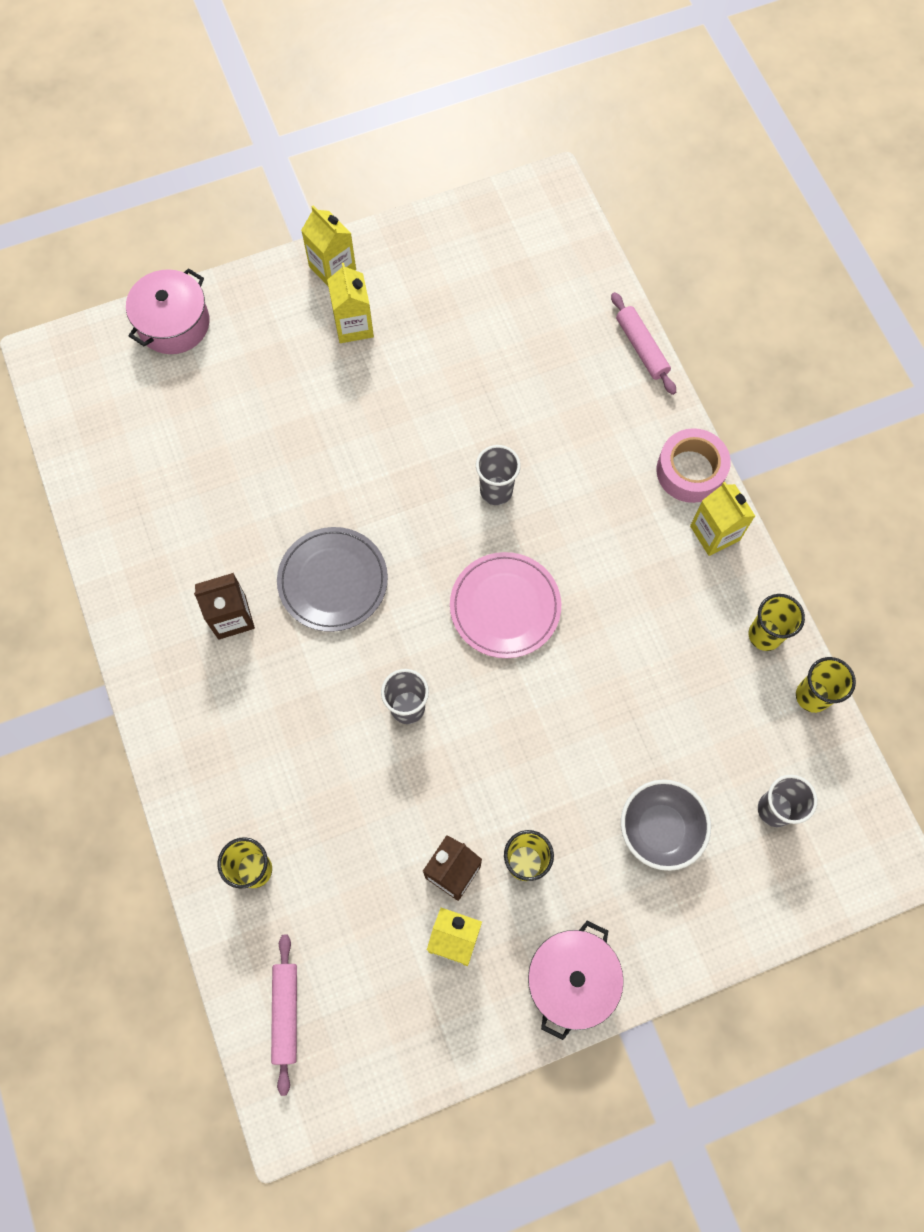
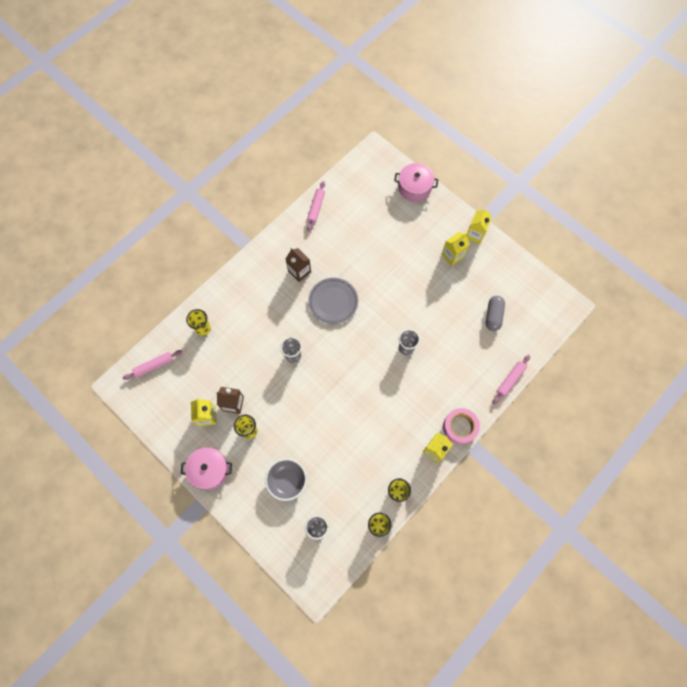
camera: 65 degrees right, 0 degrees up
pink plate [450,552,561,658] -> none
none -> pink rolling pin [307,181,325,232]
none -> grey capsule [486,296,505,331]

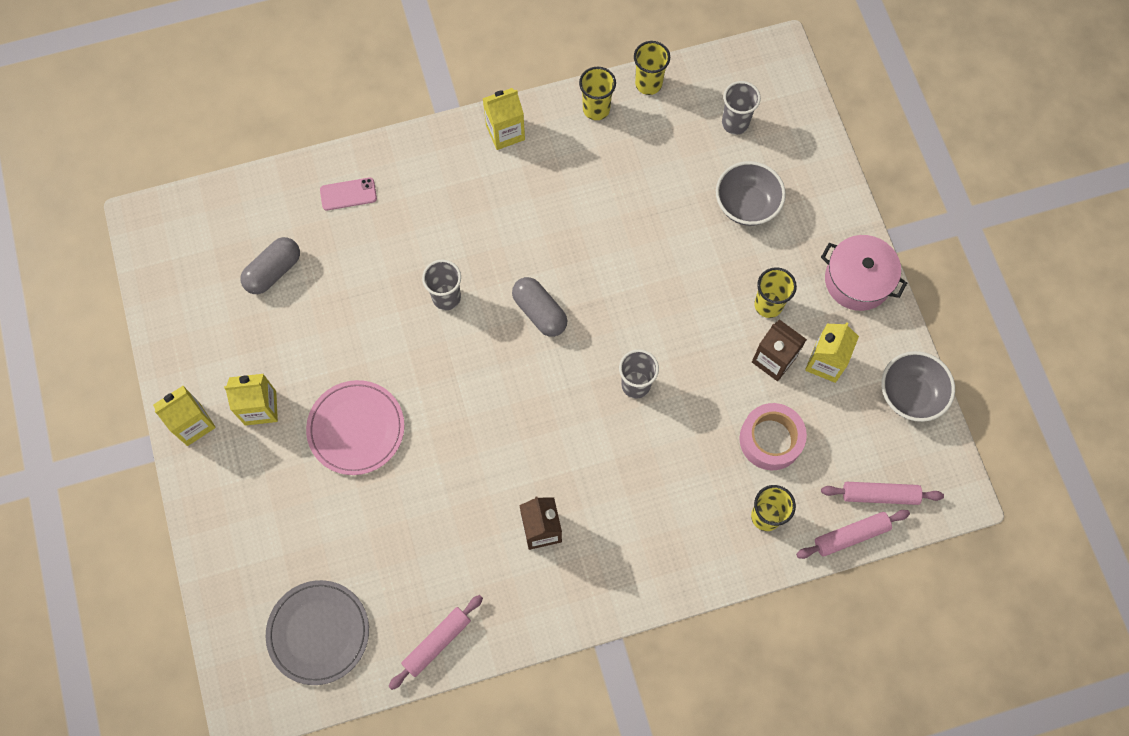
camera: 150 degrees left, 0 degrees up
grey plate [308,278,358,324] -> grey plate moved to [266,580,369,685]
pink pot [394,163,438,202] -> none
pink tape [443,408,480,445] -> pink tape moved to [739,403,807,470]
pink rolling pin [493,355,530,404] -> pink rolling pin moved to [796,510,910,559]
none -> pink plate [306,380,404,475]
none -> pink phone [320,177,377,210]
none -> grey capsule [512,277,567,337]
none -> grey bowl [881,351,955,422]

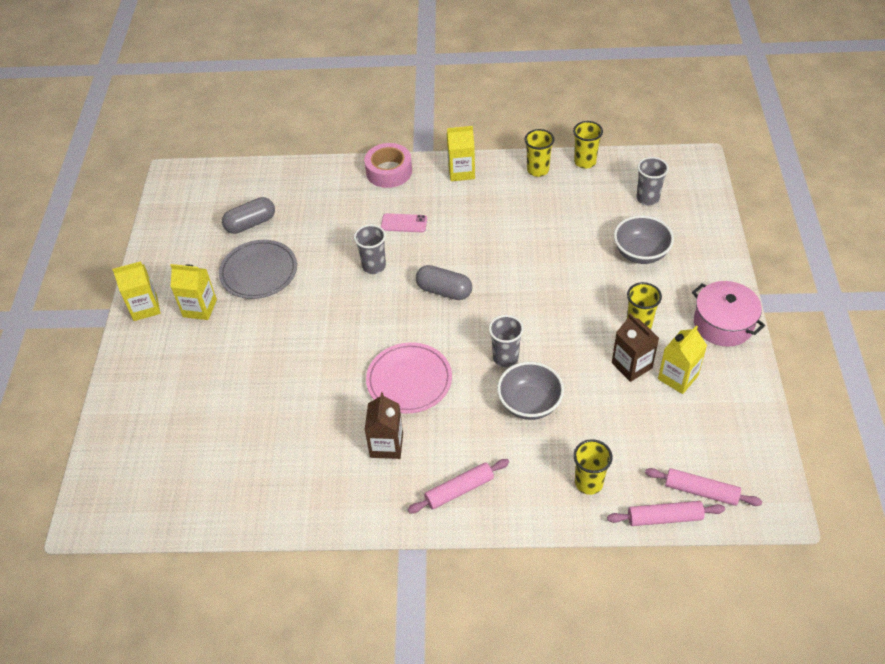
camera: 20 degrees right, 20 degrees down
grey plate [266,580,369,685] -> grey plate moved to [219,240,297,299]
pink plate [306,380,404,475] -> pink plate moved to [366,343,452,413]
pink phone [320,177,377,210] -> pink phone moved to [381,213,427,232]
pink rolling pin [388,595,483,690] -> pink rolling pin moved to [408,459,509,513]
grey capsule [512,277,567,337] -> grey capsule turned 45 degrees counterclockwise [416,265,472,300]
pink tape [739,403,807,470] -> pink tape moved to [364,143,412,188]
grey bowl [881,351,955,422] -> grey bowl moved to [497,362,564,420]

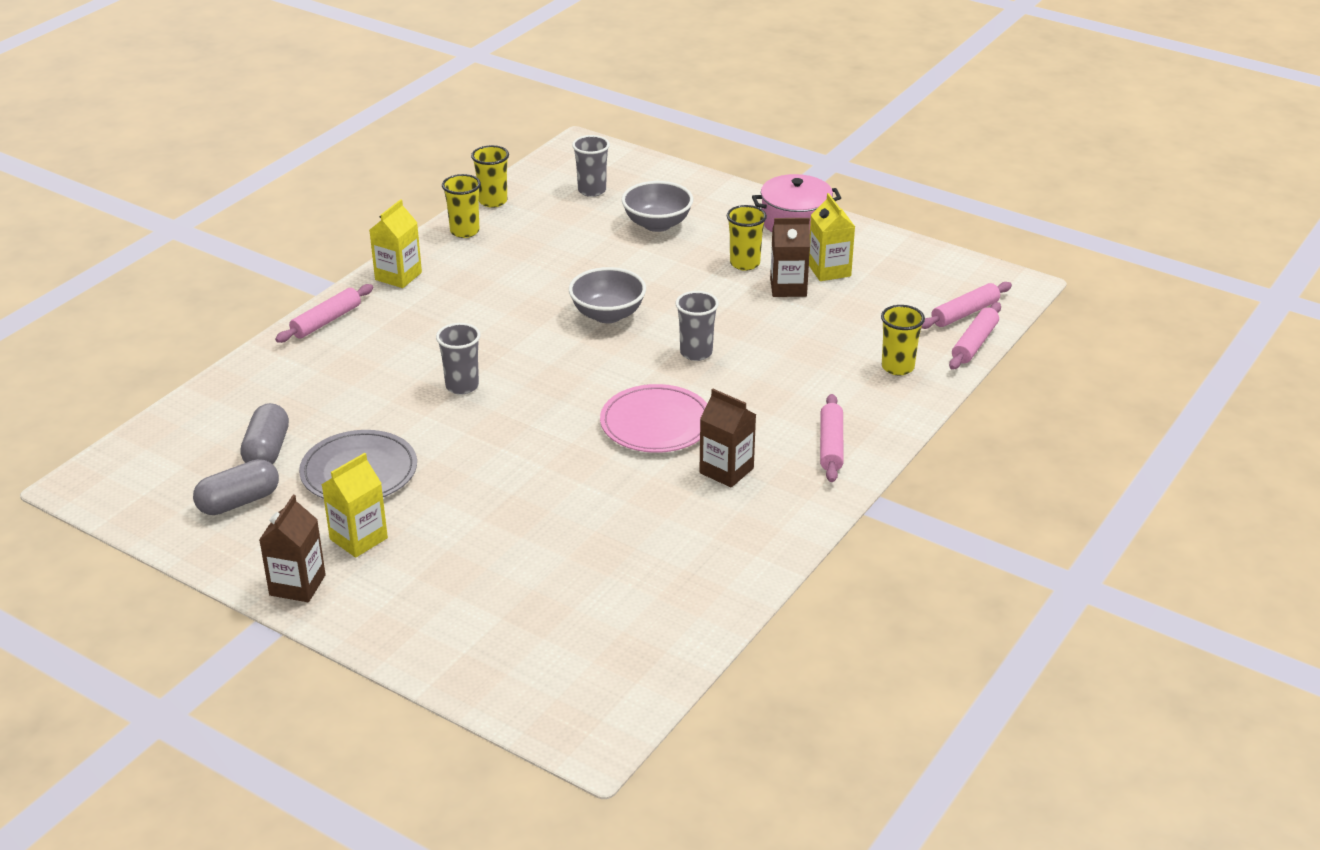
camera: 60 degrees left, 15 degrees down
yellow carton [112,261,161,321] -> brown carton [259,495,326,602]
pink tape [364,143,412,188] -> pink rolling pin [275,284,373,343]
pink phone [381,213,427,232] -> none
grey capsule [416,265,472,300] -> grey capsule moved to [193,459,279,515]
grey bowl [497,362,564,420] -> grey bowl moved to [569,267,646,323]

